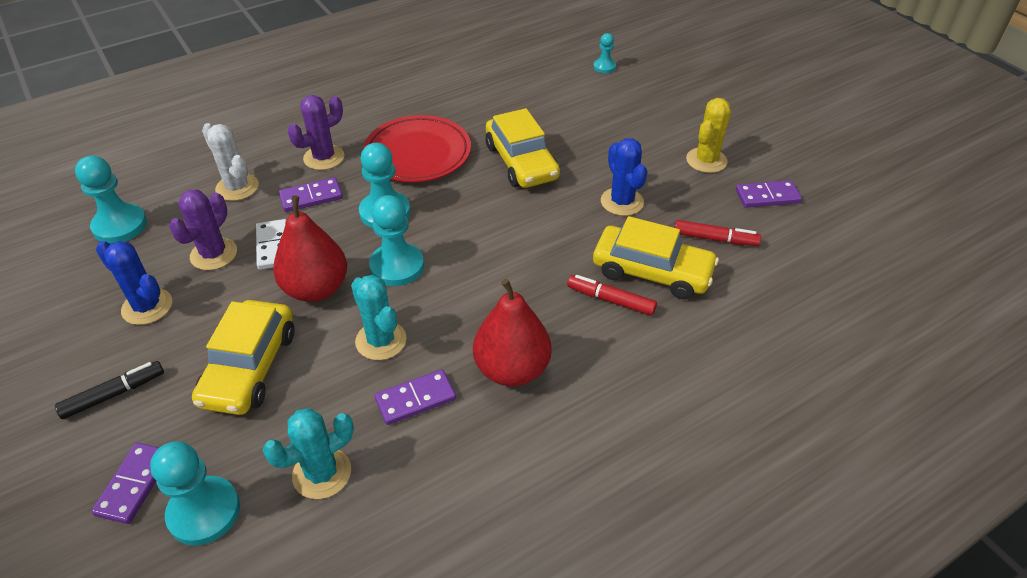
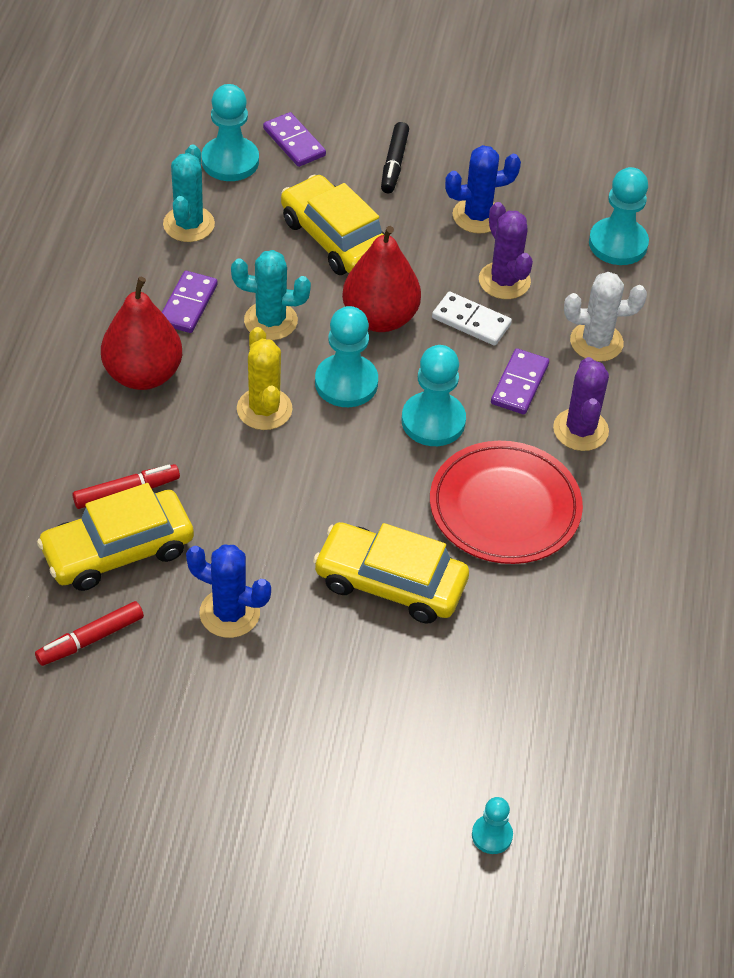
camera: 130 degrees right, 5 degrees up
yellow cactus [686,98,731,173] -> yellow cactus moved to [237,327,293,430]
purple domino [736,180,802,208] -> none

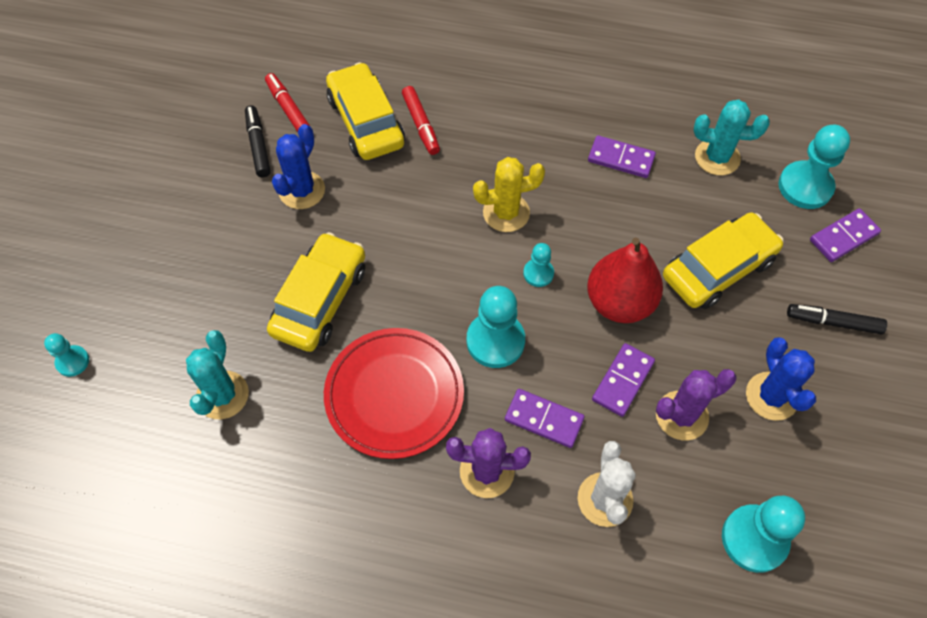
camera: 95 degrees right, 10 degrees up
red pear [101,277,182,390] -> none
turquoise cactus [231,250,311,340] -> turquoise cactus moved to [186,330,249,419]
turquoise pawn [315,306,378,407] -> turquoise pawn [523,243,554,287], size x0.54
white domino [432,292,512,346] -> purple domino [592,343,655,417]
none -> black marker [245,105,271,177]

